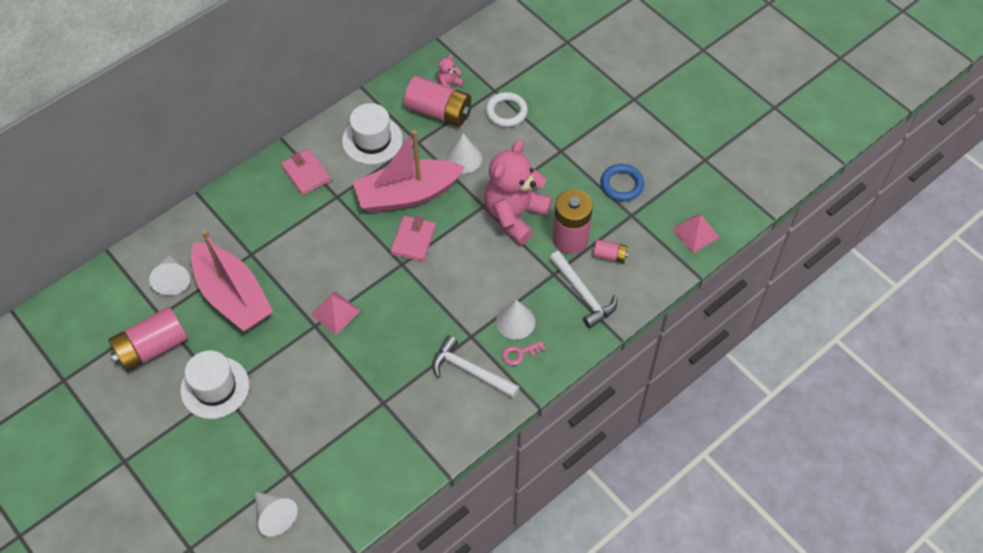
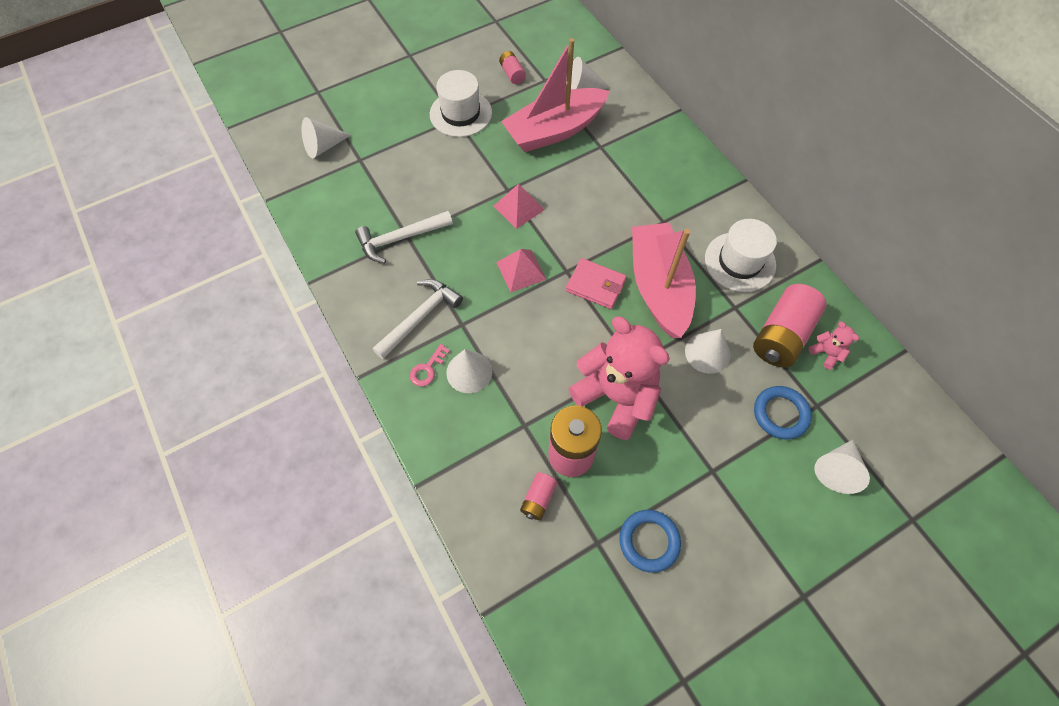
camera: 100 degrees right, 5 degrees up
pink battery [108,307,188,372] -> pink battery [499,51,526,84], size x0.49
pink wallet [281,149,331,195] -> none
white ring [485,92,528,127] -> blue ring [754,386,812,439]
pink key [502,341,545,365] -> pink key turned 135 degrees counterclockwise [410,344,450,386]
white hammer [549,251,617,329] -> white hammer moved to [355,211,453,263]
pink pyramid [672,213,720,253] -> pink pyramid moved to [496,249,547,292]
none -> white cone [814,440,870,494]

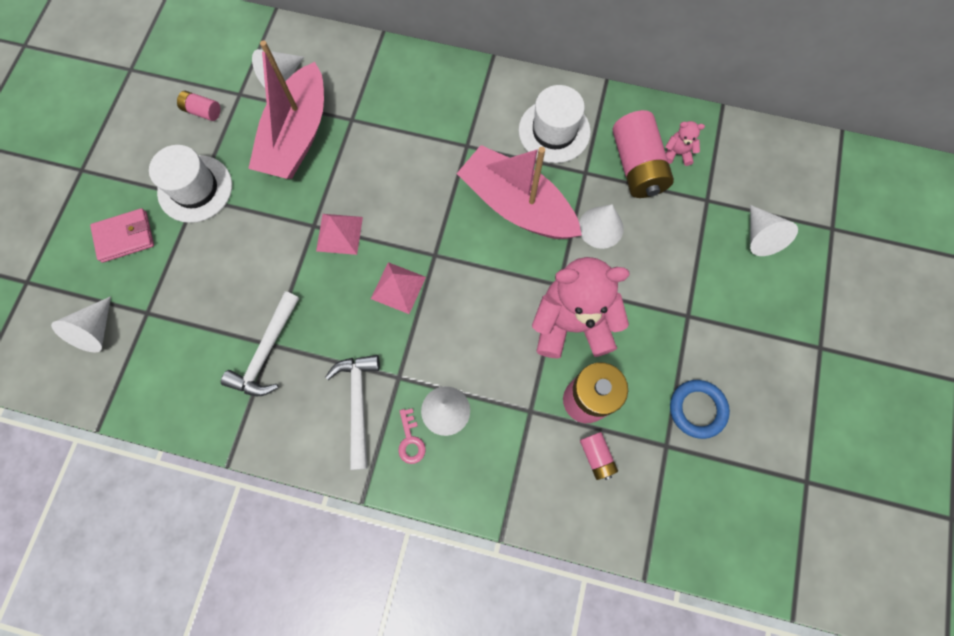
camera: 45 degrees left, 10 degrees up
pink wallet [566,258,627,309] -> pink wallet moved to [90,208,154,263]
blue ring [754,386,812,439] -> none

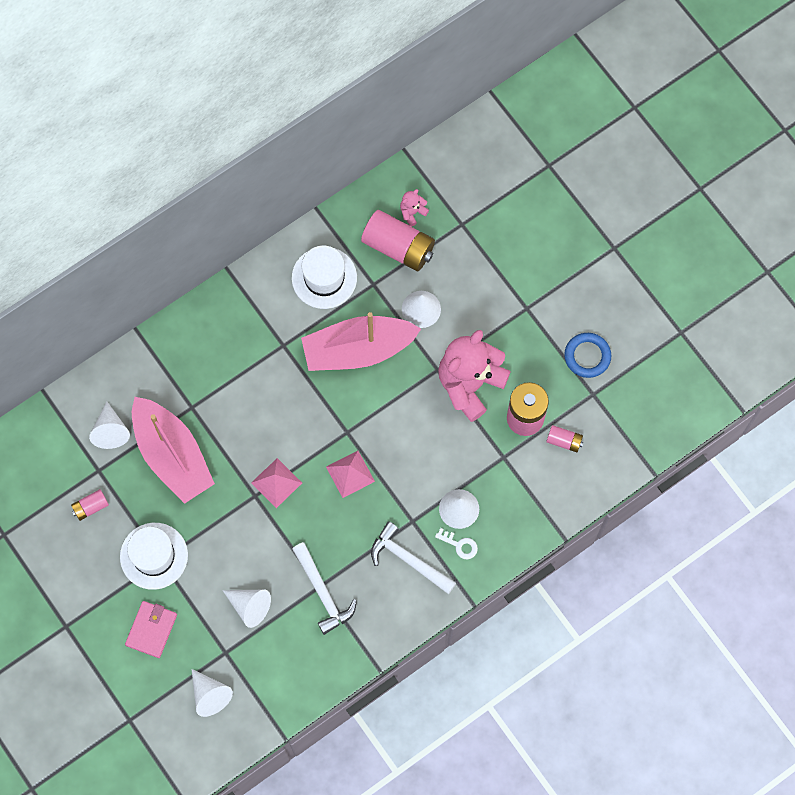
camera: 50 degrees left, 0 degrees up
pink key [398,408,426,464] -> white key [435,528,478,559]
white cone [750,205,798,256] -> white cone moved to [222,590,271,628]

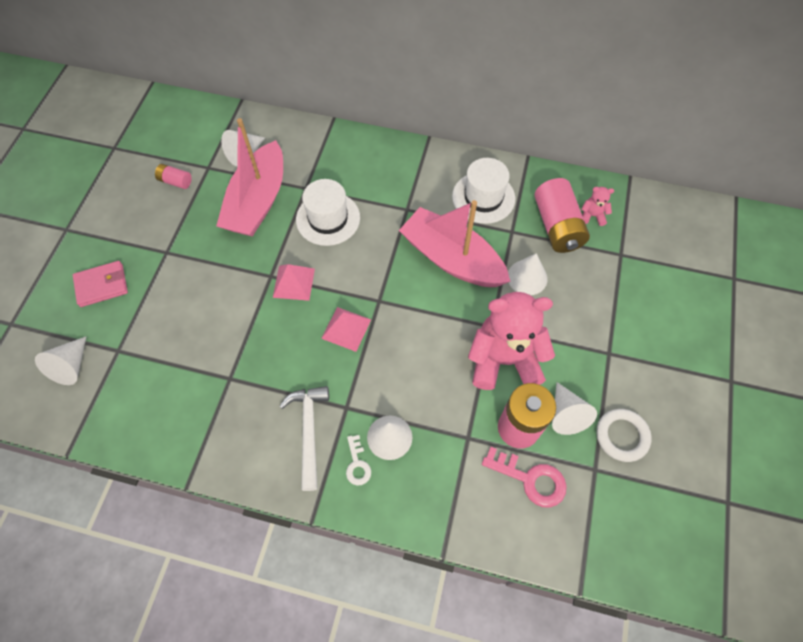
camera: 50 degrees right, 10 degrees down
white hat [120,523,188,590] -> white hat moved to [296,179,360,246]
white cone [222,590,271,628] -> white cone moved to [552,382,597,435]
white hammer [292,542,357,635] -> none
pink battery [546,425,583,452] -> pink key [482,447,567,508]
blue ring [564,333,611,378] -> white ring [596,409,652,462]

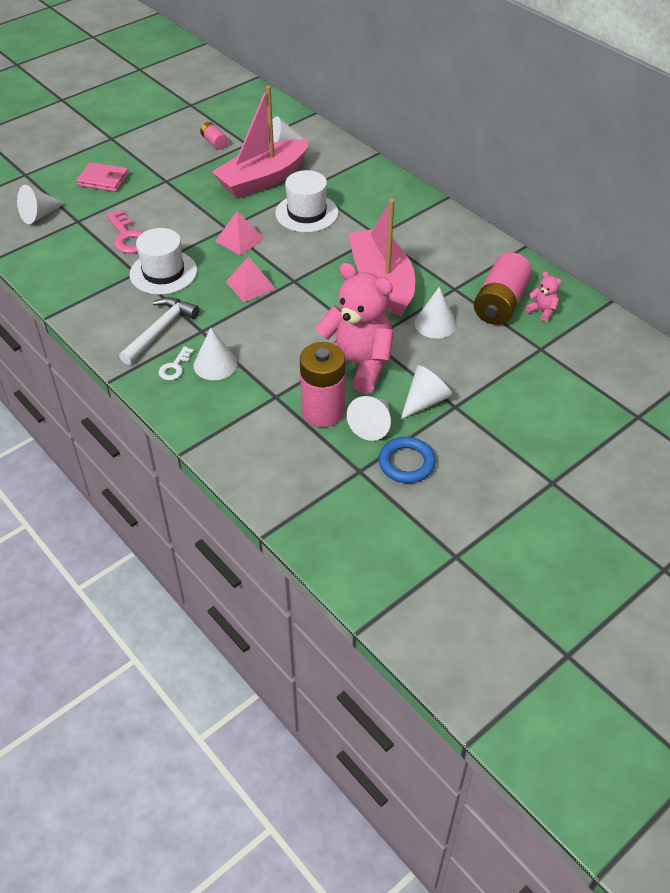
camera: 35 degrees right, 15 degrees down
white hat [452,158,515,224] -> white hat moved to [129,228,197,295]
pink key [482,447,567,508] -> pink key moved to [106,210,144,253]
white ring [596,409,652,462] -> blue ring [379,437,436,483]
none -> white cone [400,365,452,420]

